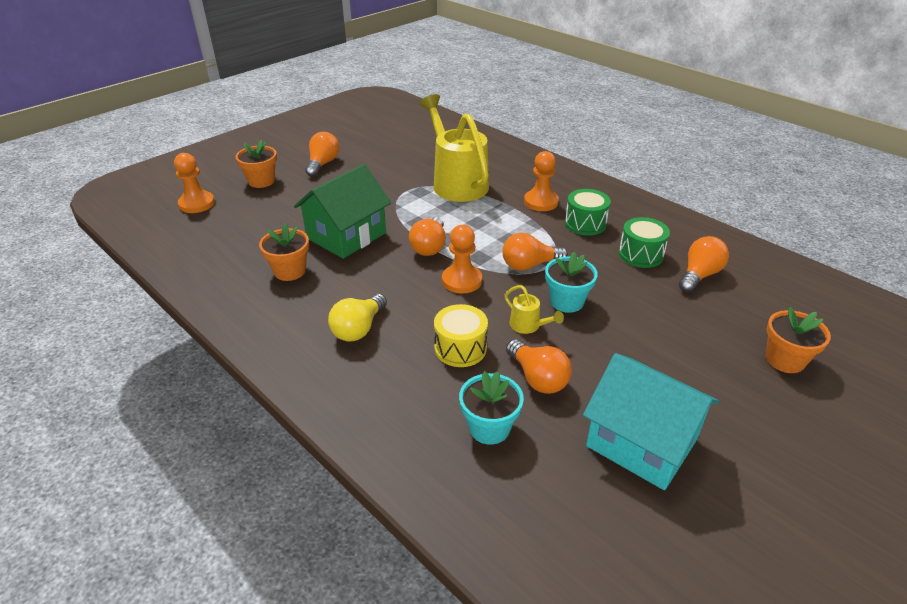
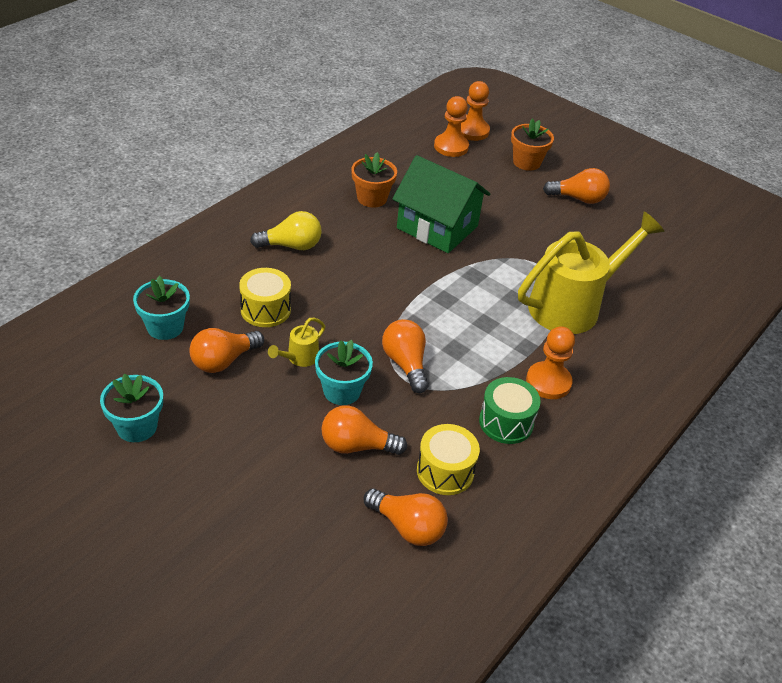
camera: 80 degrees right, 5 degrees up
yellow light bulb [328,294,387,342] -> yellow light bulb turned 150 degrees clockwise [250,211,322,250]
orange light bulb [409,217,446,256] -> orange light bulb moved to [321,405,407,455]
orange pawn [442,225,482,294] -> orange pawn moved to [434,96,469,157]
turquoise house [583,353,719,490] -> turquoise flower pot [100,374,163,442]
green drum [619,217,670,268] -> yellow drum [417,424,480,495]
orange flower pot [766,307,831,373] -> none

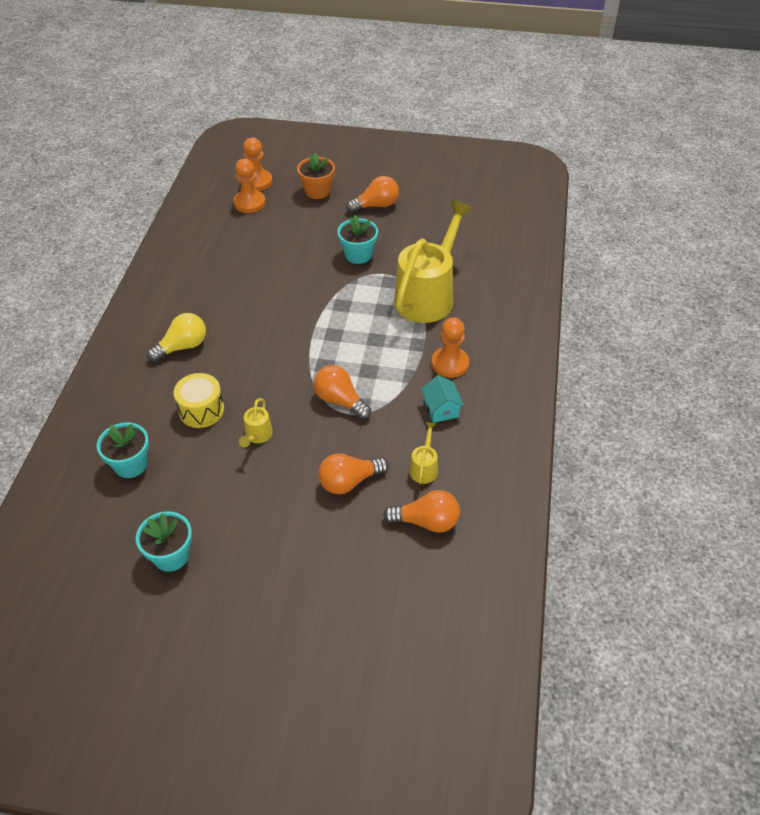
camera: 25 degrees left, 5 degrees up
orange light bulb [189,328,264,373] -> none
turquoise flower pot [315,340,373,405] -> turquoise flower pot moved to [337,215,378,264]
orange flower pot [351,152,397,208] -> none
green house [393,155,490,253] -> none
yellow drum [417,424,480,495] -> yellow watering can [409,422,438,484]
green drum [479,377,541,444] -> turquoise house [421,375,464,423]

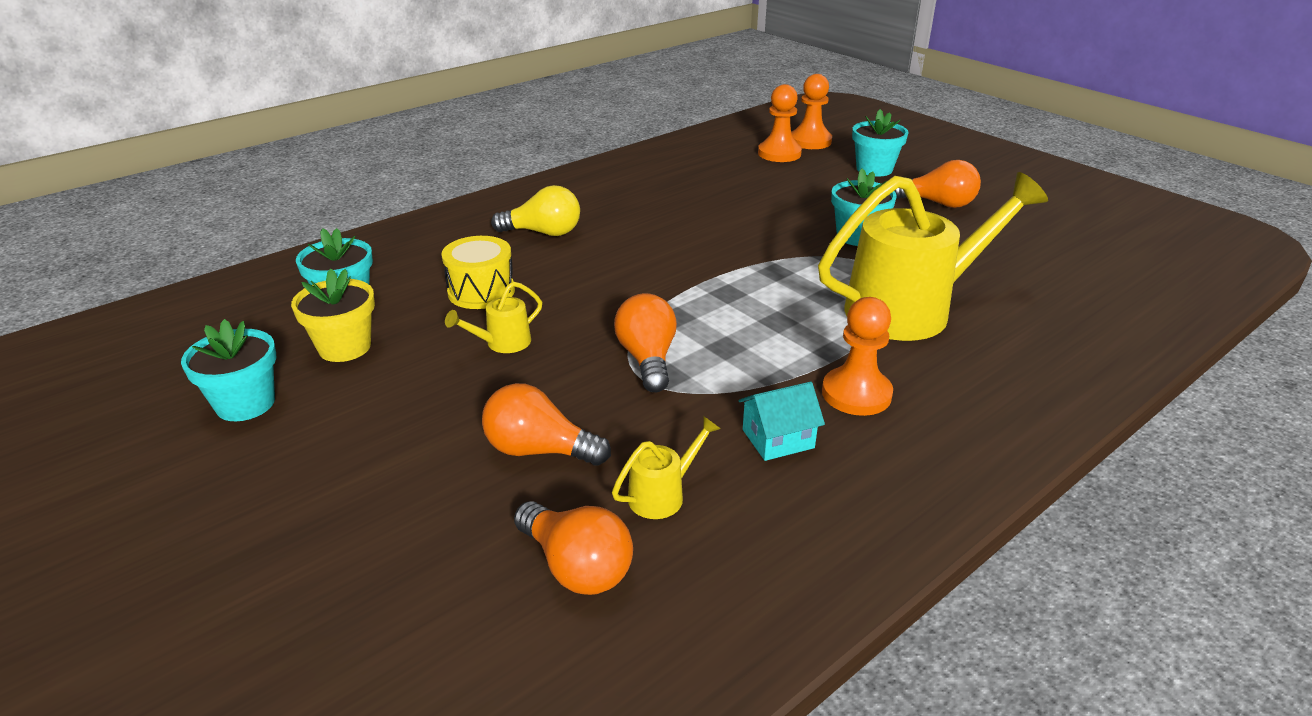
camera: 40 degrees right, 15 degrees down
orange flower pot [297,153,335,199] -> turquoise flower pot [852,109,909,177]
turquoise house [421,375,464,423] -> turquoise house turned 45 degrees clockwise [739,382,825,461]
none -> yellow flower pot [291,269,375,362]

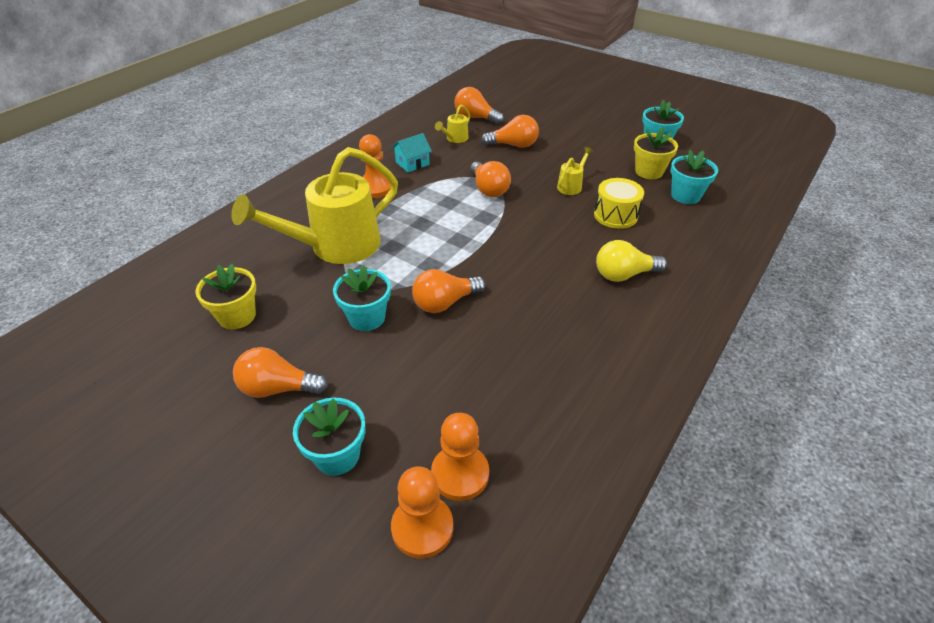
camera: 165 degrees right, 10 degrees up
none -> yellow flower pot [195,264,256,329]
none -> orange light bulb [412,269,486,313]

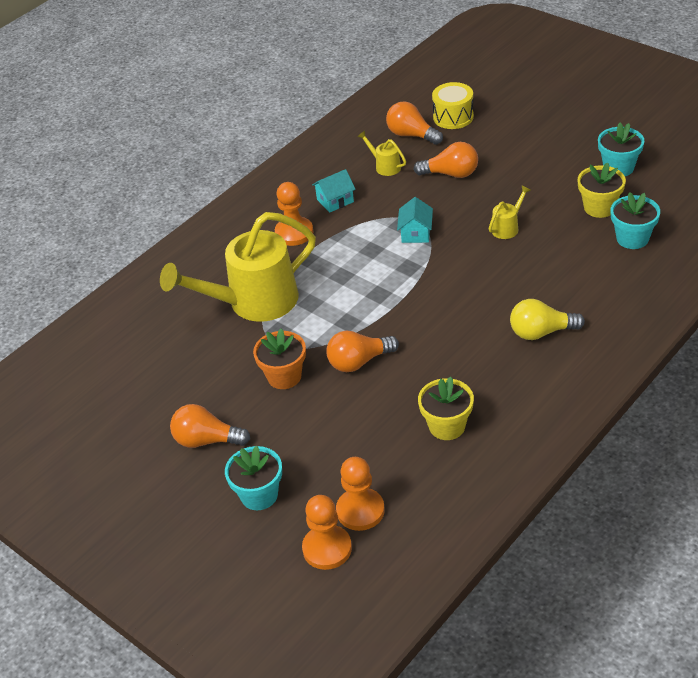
camera: 10 degrees right, 0 degrees up
yellow flower pot [195,264,256,329] -> yellow flower pot moved to [418,377,474,440]
turquoise flower pot [333,265,391,331] -> orange flower pot [253,329,306,389]
yellow watering can [435,104,470,143] -> yellow watering can turned 90 degrees clockwise [357,131,406,176]
orange light bulb [470,161,511,197] -> turquoise house [397,197,433,243]
yellow drum [594,178,644,229] -> yellow drum moved to [432,82,474,129]

